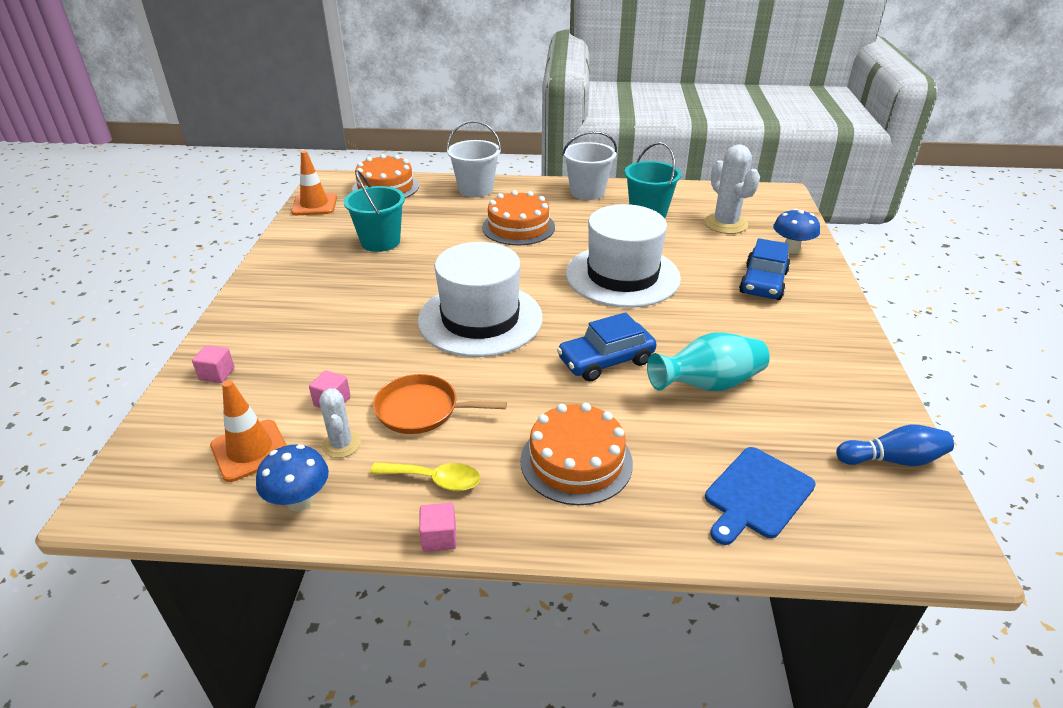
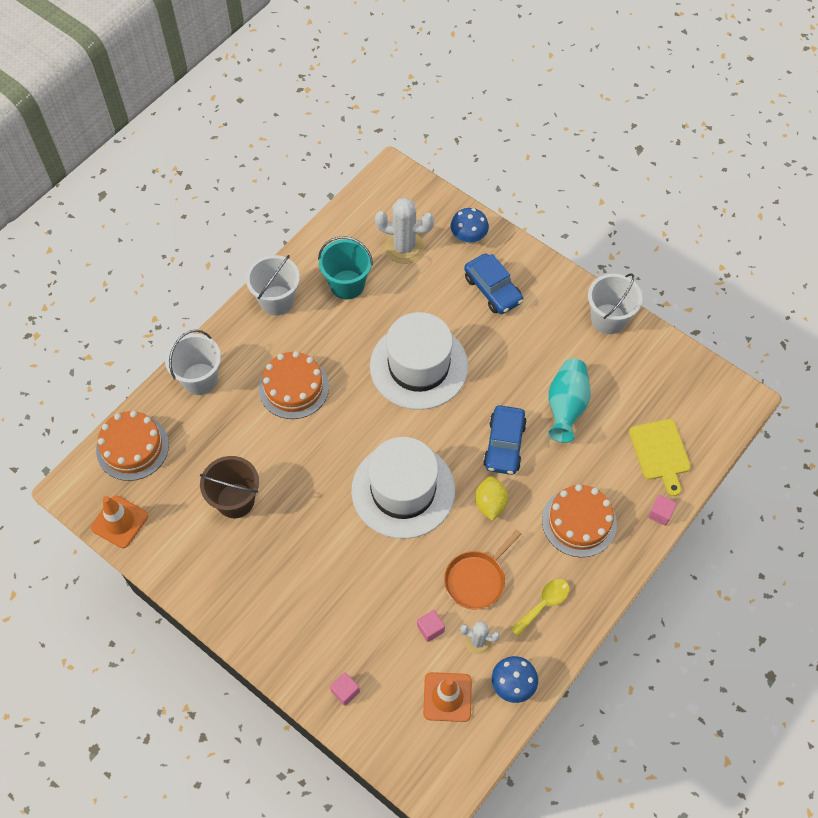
camera: 55 degrees left, 25 degrees up
turquoise bucket [344,170,405,252] -> brown bucket [200,456,259,518]
pink cube [419,503,456,552] -> pink cube moved to [648,495,677,526]
blue cutting board [705,447,816,545] -> yellow cutting board [629,419,691,496]
blue bowling pin [836,424,954,466] -> none
none -> yellow lemon [475,476,508,521]
none -> white bucket [588,273,642,334]

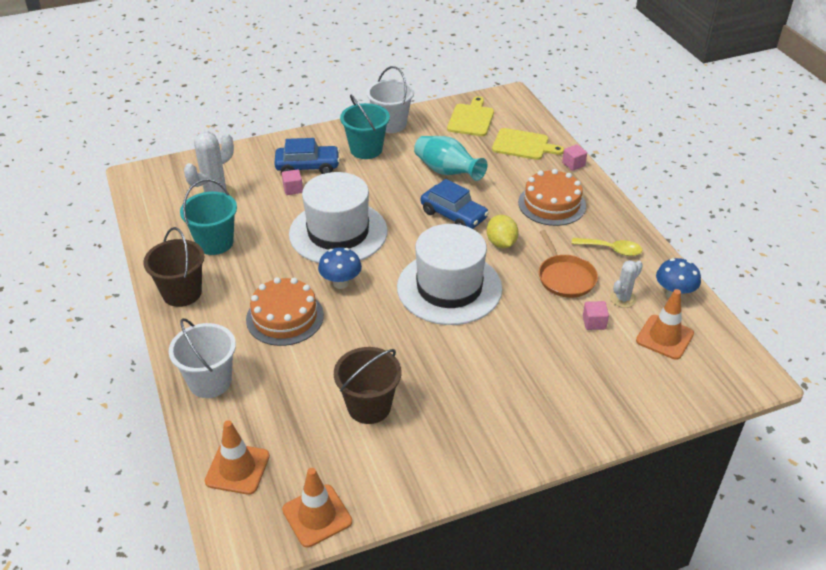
camera: 60 degrees left, 20 degrees down
orange cake [96,411,169,481] -> orange traffic cone [205,420,270,495]
white bucket [246,255,300,316] -> brown bucket [143,227,205,307]
pink cube [330,672,360,706] -> pink cube moved to [282,169,303,195]
blue mushroom [450,208,489,244] -> blue mushroom moved to [318,247,362,289]
yellow lemon [475,476,508,521] -> yellow lemon turned 45 degrees clockwise [487,215,519,248]
yellow spoon [510,579,570,637] -> yellow spoon turned 120 degrees clockwise [571,238,643,256]
none -> turquoise bucket [340,95,390,159]
none -> yellow cutting board [447,96,494,136]

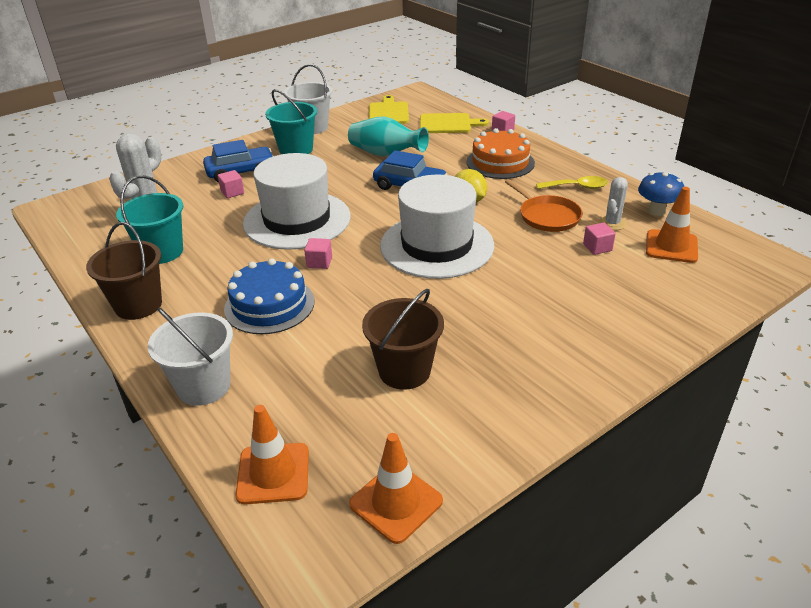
camera: 15 degrees left, 5 degrees down
orange cake [246,277,324,346] -> blue cake [224,258,314,334]
blue mushroom [318,247,362,289] -> pink cube [304,238,332,269]

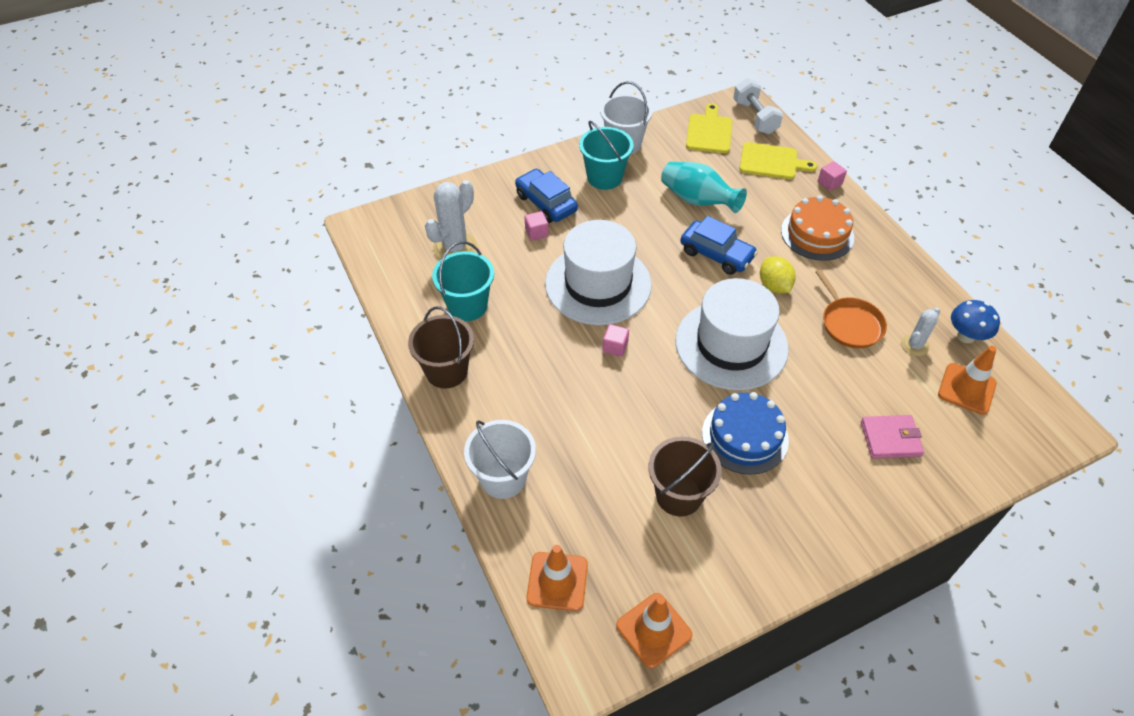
camera: 10 degrees right, 15 degrees up
blue car [203,140,274,182] -> blue car turned 120 degrees counterclockwise [515,169,578,223]
blue cake [224,258,314,334] -> blue cake moved to [702,392,789,475]
yellow spoon [536,176,608,189] -> none
pink cube [583,223,616,255] -> none
none -> white dumbbell [733,78,783,134]
none -> pink wallet [861,415,924,459]

